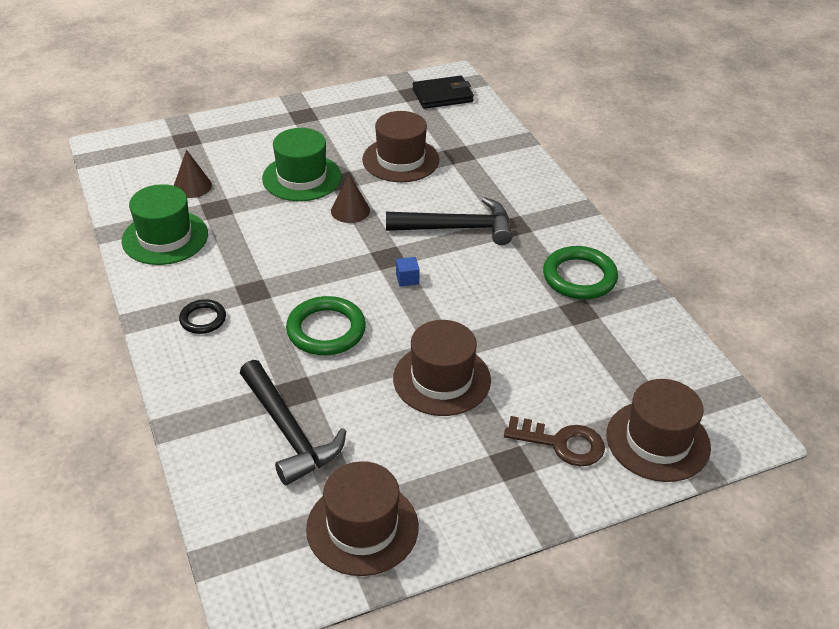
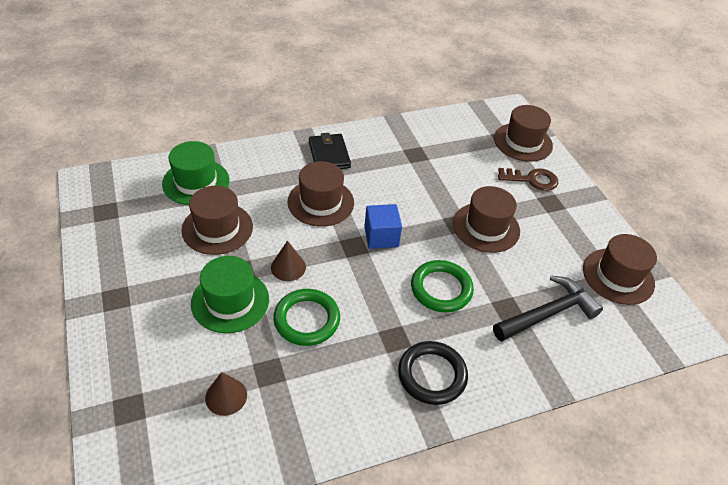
camera: 90 degrees left, 5 degrees up
green hat [122,184,208,265] -> green hat moved to [162,141,230,205]
black ring [179,299,226,334] -> black ring [398,341,468,405], size x1.70
black hammer [386,197,512,245] -> brown hat [288,161,354,227]
blue cube [396,257,420,287] -> blue cube [364,204,402,249], size x1.94
black wallet [413,76,474,109] -> black wallet moved to [309,133,351,169]
brown key [504,416,605,467] -> brown key turned 75 degrees clockwise [498,168,558,191]
green ring [543,246,618,299] -> green ring moved to [273,289,340,346]

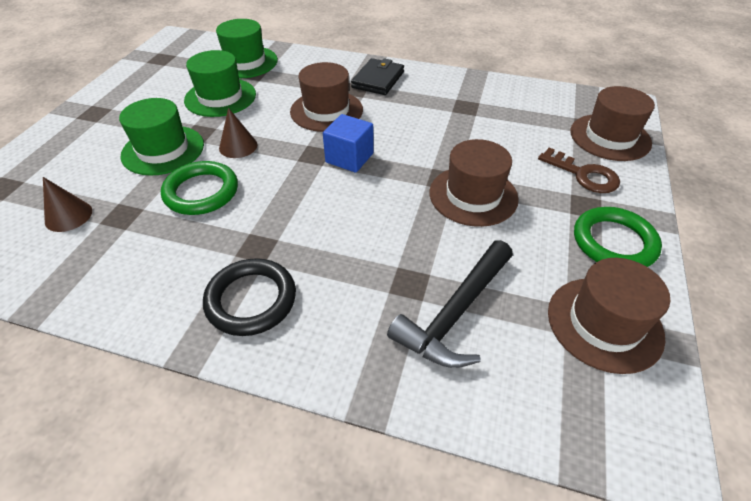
camera: 40 degrees right, 0 degrees up
brown hat [181,186,253,255] -> green hat [184,50,256,117]
green ring [411,260,474,312] -> green ring moved to [574,207,662,267]
black hammer [493,276,603,341] -> black hammer turned 120 degrees clockwise [387,240,513,368]

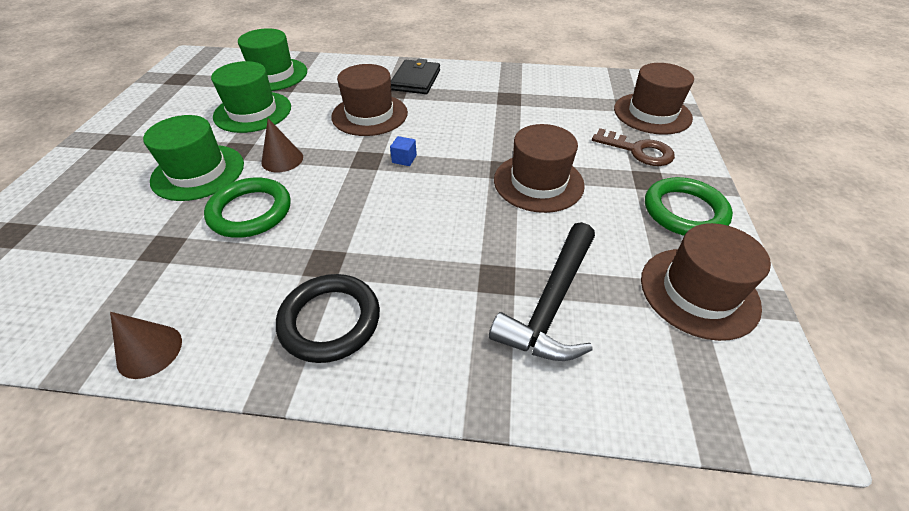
camera: 10 degrees left, 0 degrees up
brown cone [43,177,92,232] -> brown cone moved to [110,312,182,379]
blue cube [323,114,373,173] -> blue cube [390,136,417,166], size x0.52

